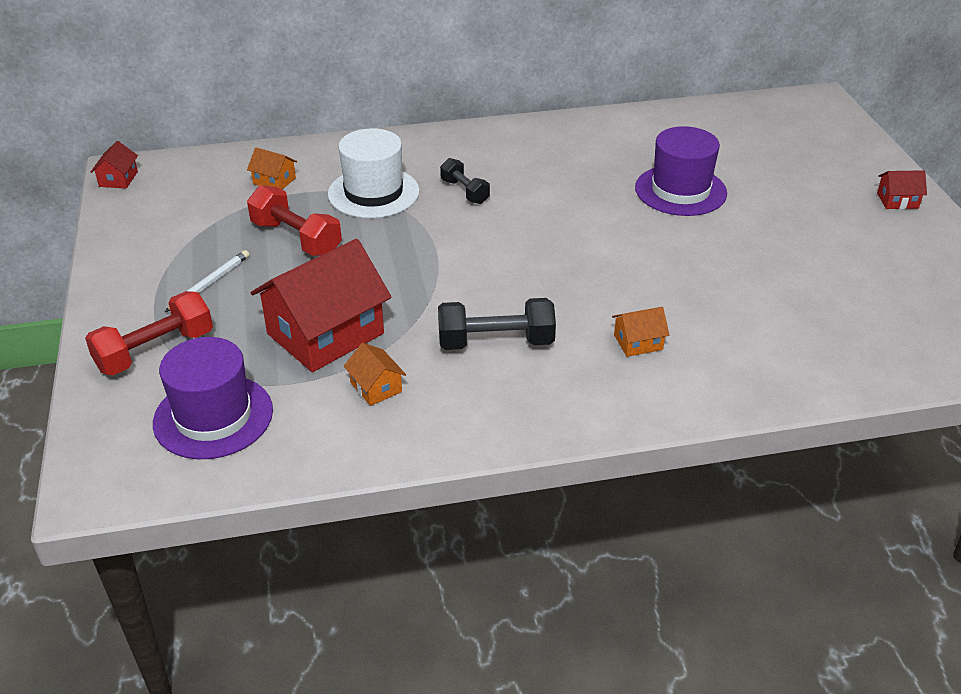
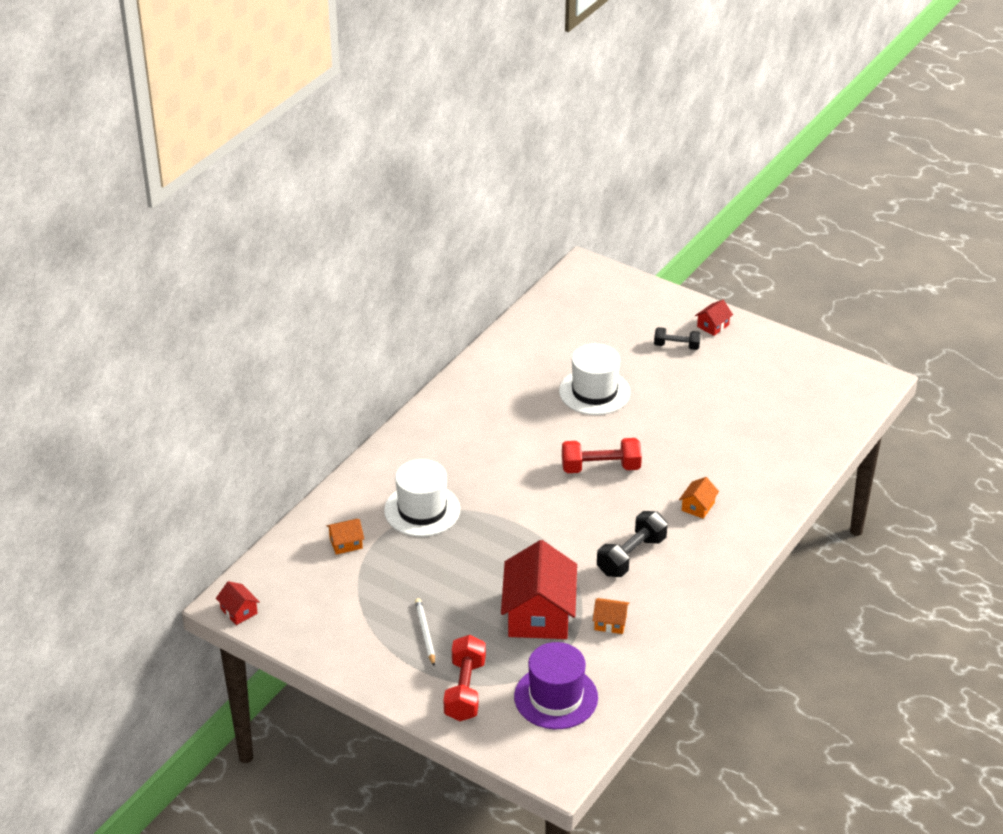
camera: 45 degrees left, 0 degrees up
red dumbbell [247,185,342,256] -> red dumbbell moved to [562,438,642,473]
black dumbbell [440,158,490,204] -> black dumbbell moved to [654,327,701,350]
purple hat [635,126,727,216] -> white hat [559,344,630,415]

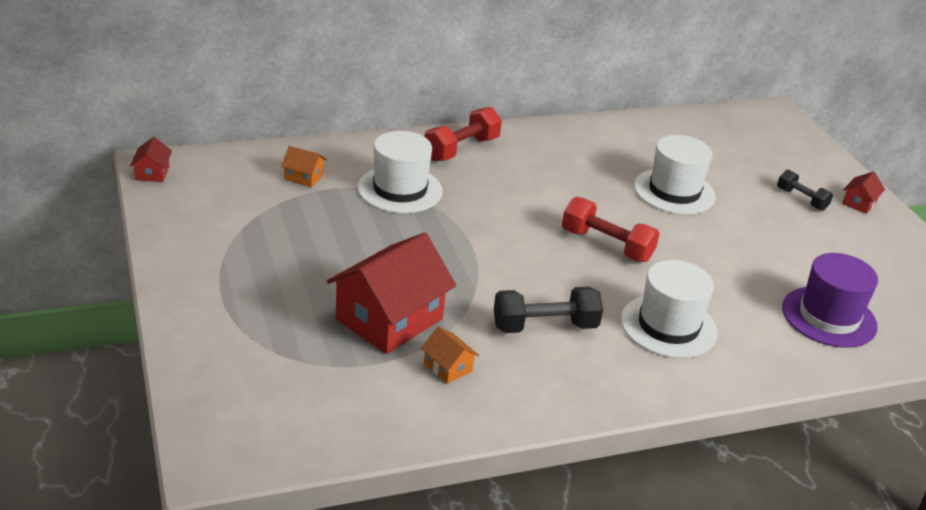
camera: 35 degrees right, 5 degrees down
white pencil [415,598,435,666] -> none
red dumbbell [444,635,486,721] -> red dumbbell moved to [425,107,502,161]
purple hat [514,642,598,729] -> purple hat moved to [782,253,878,348]
orange house [679,477,719,519] -> white hat [621,260,718,358]
red house [695,300,733,336] -> red house turned 45 degrees counterclockwise [842,172,885,214]

